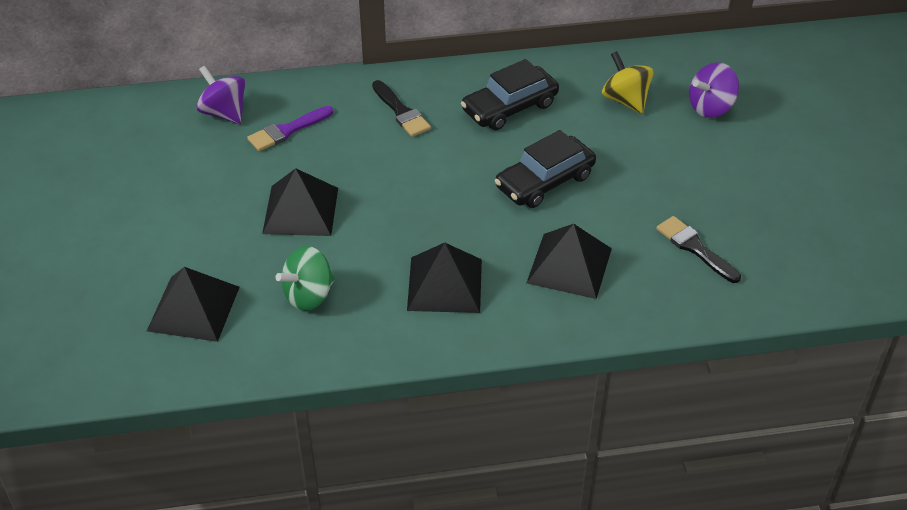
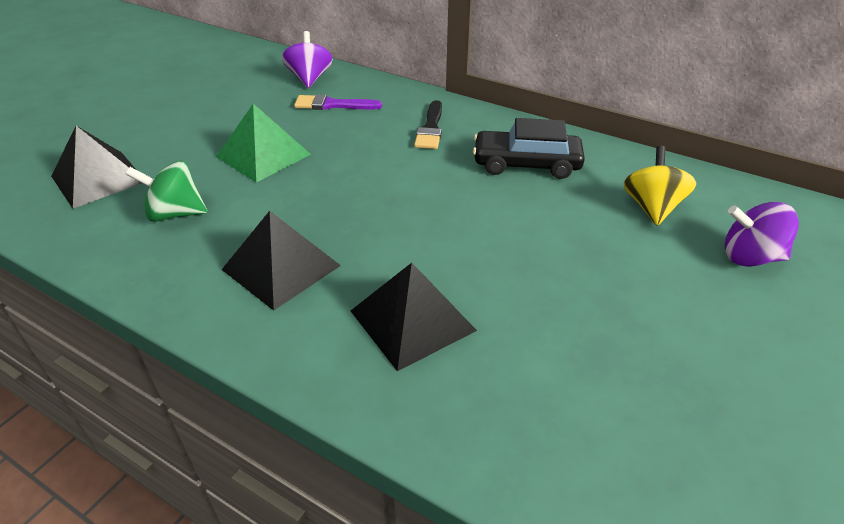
camera: 40 degrees right, 5 degrees down
black pyramid [262,168,338,236] -> green pyramid [216,104,311,183]
black car [495,130,596,208] -> none
black brush [656,216,741,283] -> none

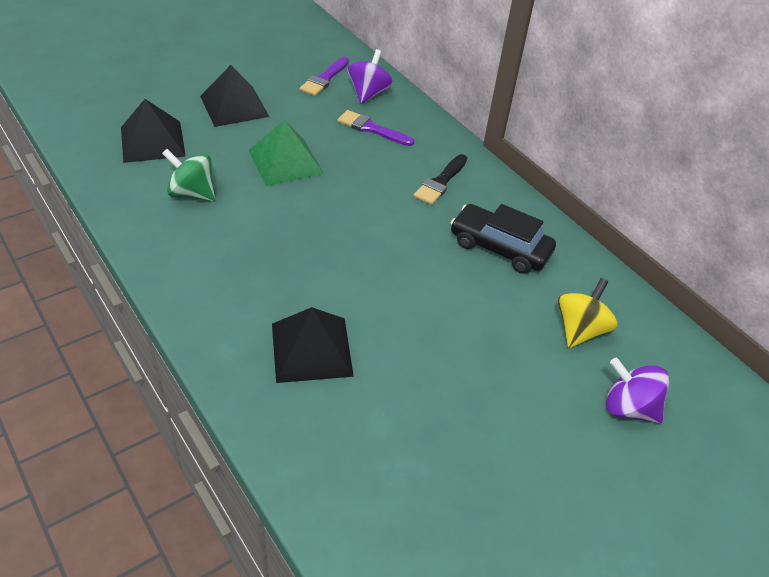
camera: 20 degrees right, 5 degrees up
black pyramid [222,211,341,311] -> black pyramid moved to [200,65,269,127]
none -> purple brush [300,57,349,96]

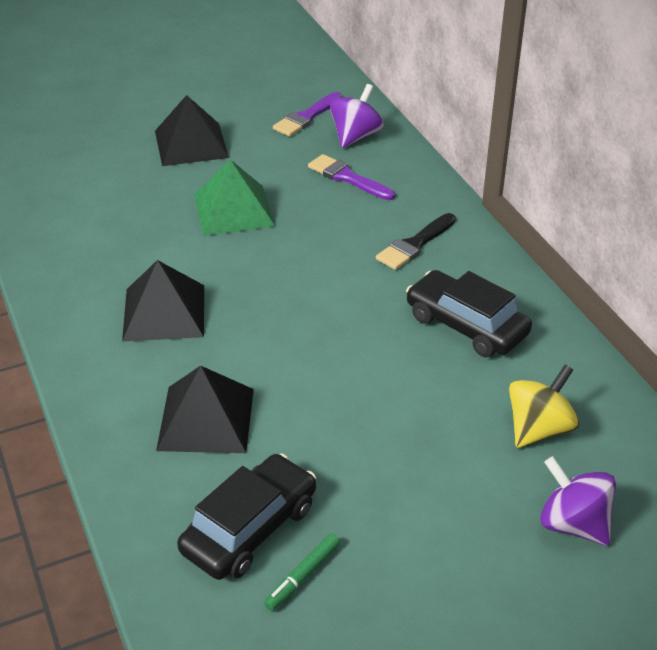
camera: 15 degrees right, 5 degrees down
black pyramid [121,99,186,163] -> black pyramid moved to [122,260,204,342]
green spinning top [162,149,216,202] -> none
none -> black car [177,454,316,580]
none -> green marker [264,533,340,611]

